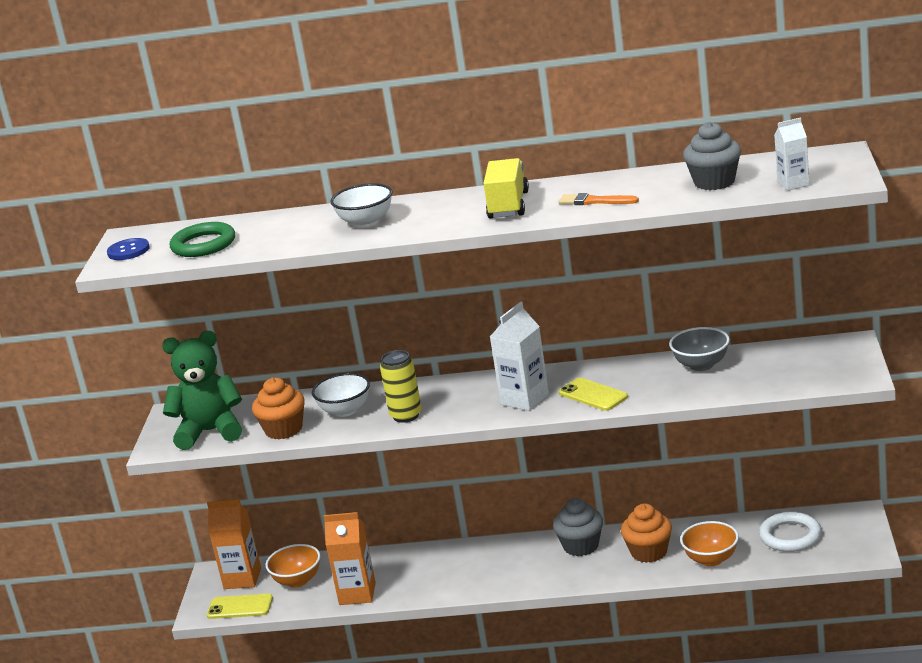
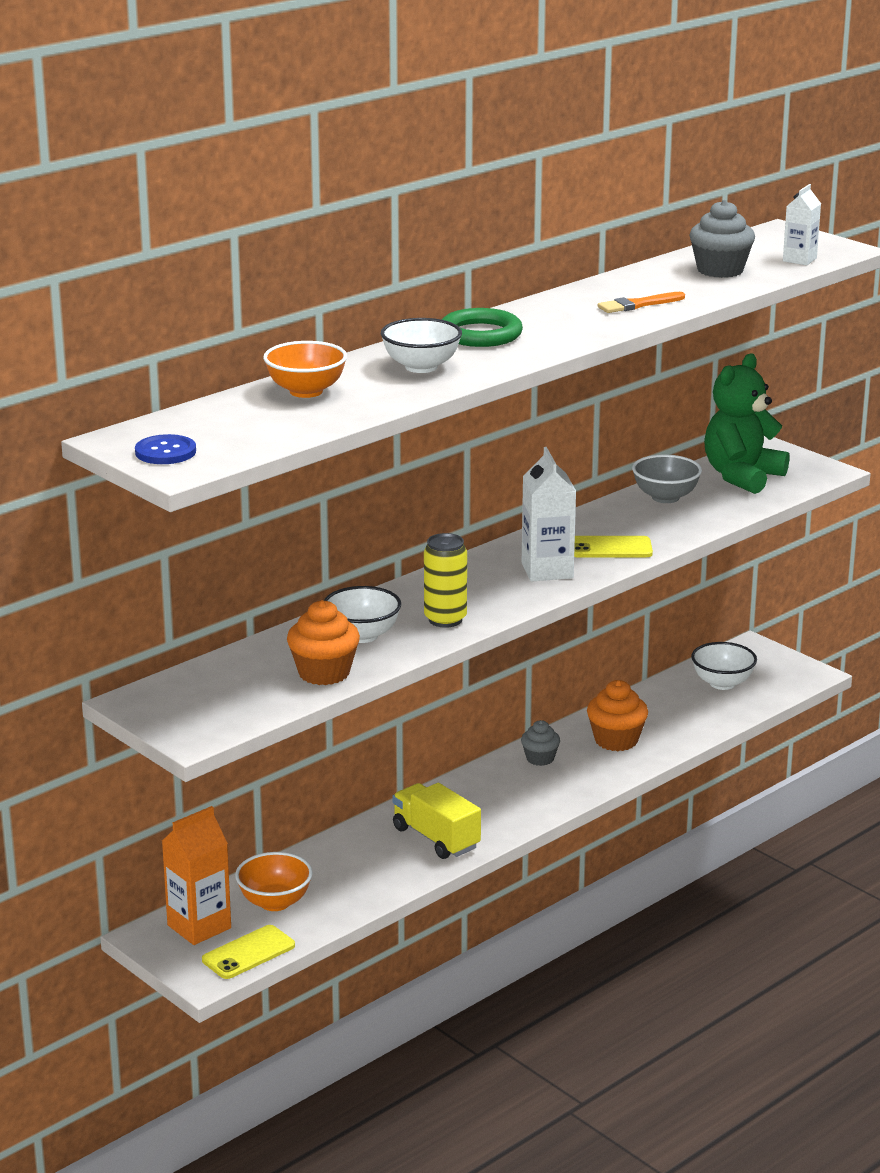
camera: 50 degrees left, 0 degrees up
green teddy bear [162,331,242,450] -> green teddy bear moved to [704,353,789,494]
green ring [170,222,235,257] -> green ring moved to [442,308,523,347]
orange carton [323,512,376,605] -> none
yellow truck [483,158,529,218] -> yellow truck moved to [392,783,481,859]
grey cupcake [553,498,603,556] -> grey cupcake [521,720,560,766], size x0.63
orange bowl [680,521,739,566] -> orange bowl moved to [263,341,347,398]
white ring [759,512,822,552] -> white bowl [691,642,757,690]

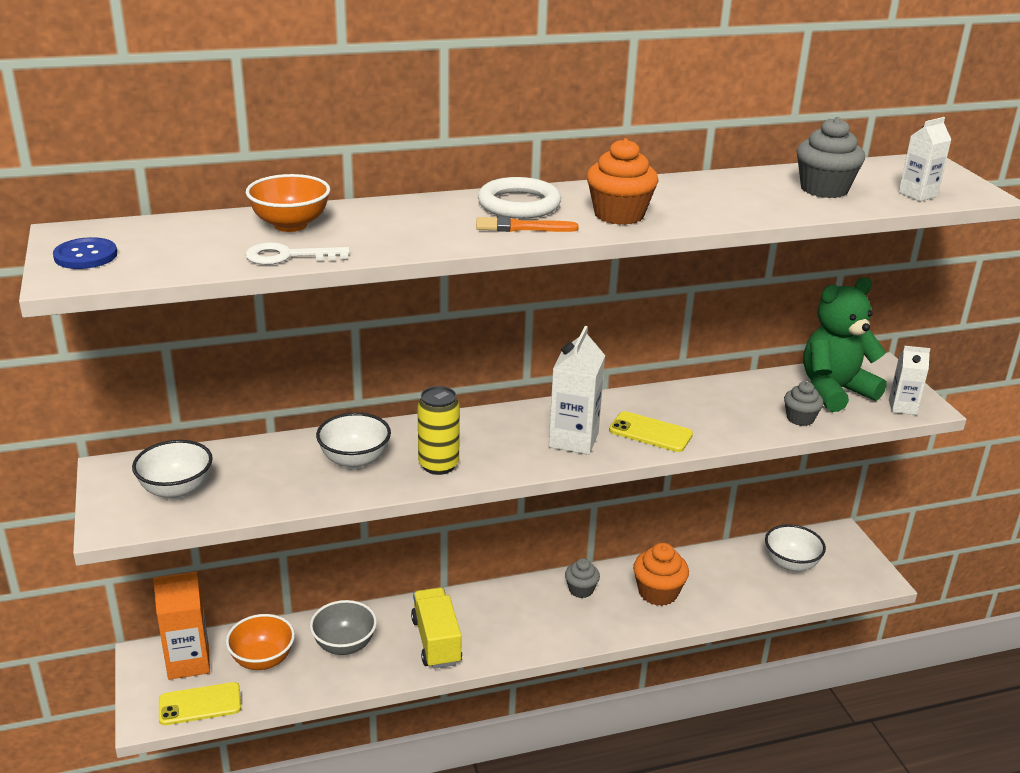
camera: 25 degrees right, 5 degrees up
orange cupcake [287,600,360,685] -> orange cupcake moved to [586,138,658,225]
white bowl [381,318,462,373] -> white bowl moved to [132,440,213,500]
green ring [442,308,523,347] -> white ring [478,177,561,219]
orange brush [597,292,685,313] -> orange brush moved to [476,216,579,232]
grey bowl [632,455,702,503] -> grey bowl moved to [310,600,377,655]
none -> white key [245,242,350,265]
none -> grey cupcake [784,381,823,426]
none -> white carton [889,346,930,415]

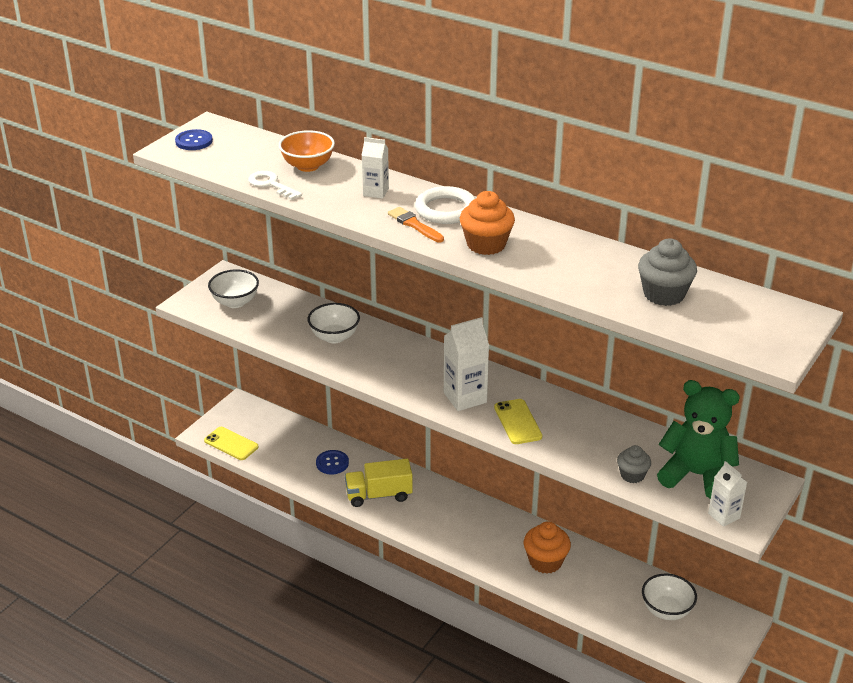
camera: 50 degrees right, 5 degrees up
orange carton [153,571,210,680] -> none
orange bowl [226,614,295,670] -> none
grey bowl [310,600,377,655] -> blue button [316,450,349,475]
yellow truck [411,588,462,669] -> yellow truck turned 135 degrees counterclockwise [345,459,413,507]
yellow can [418,386,460,475] -> none
grey cupcake [565,558,600,598] -> none
white carton [899,117,951,202] -> white carton moved to [361,137,389,199]

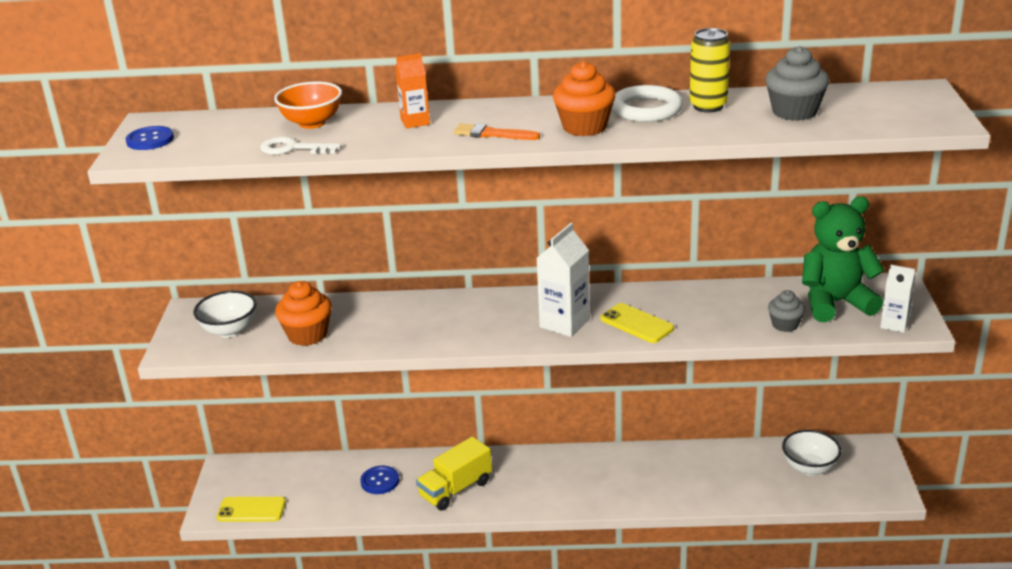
camera: 30 degrees left, 5 degrees down
white bowl [308,303,360,343] -> none
white carton [361,137,389,199] -> orange carton [395,53,430,128]
white ring [415,186,476,224] -> white ring moved to [612,85,683,122]
orange cupcake [523,522,571,574] -> orange cupcake moved to [275,281,332,346]
none -> yellow can [690,28,730,113]

